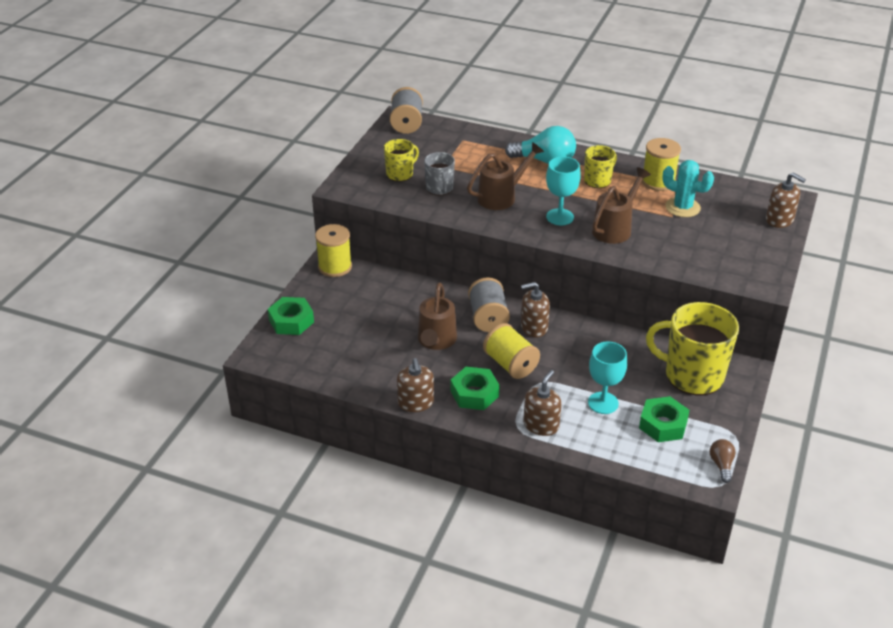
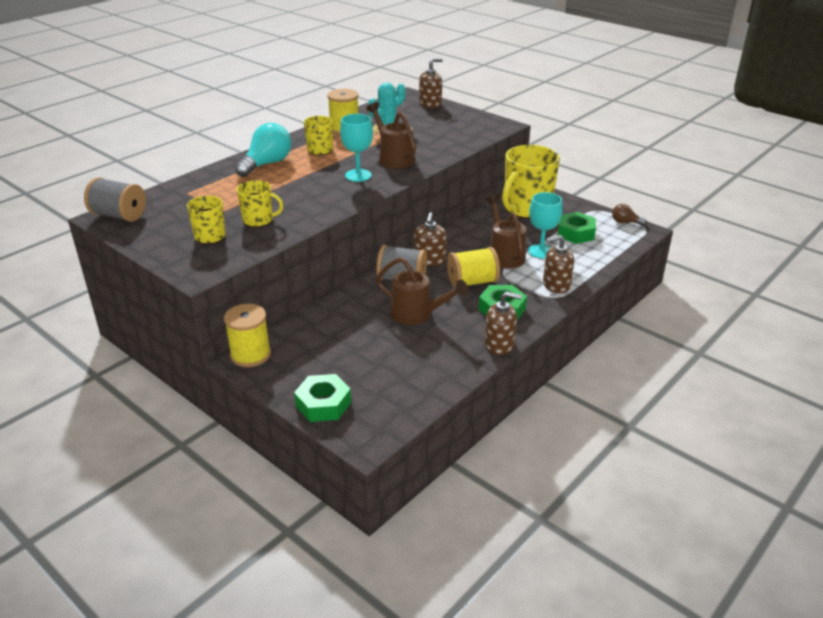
camera: 70 degrees left, 5 degrees down
grey mug [424,152,455,196] -> yellow mug [237,180,283,227]
brown watering can [467,142,544,210] -> brown watering can moved to [486,195,526,268]
brown soap dispenser [523,370,561,436] -> brown soap dispenser turned 60 degrees counterclockwise [543,235,574,293]

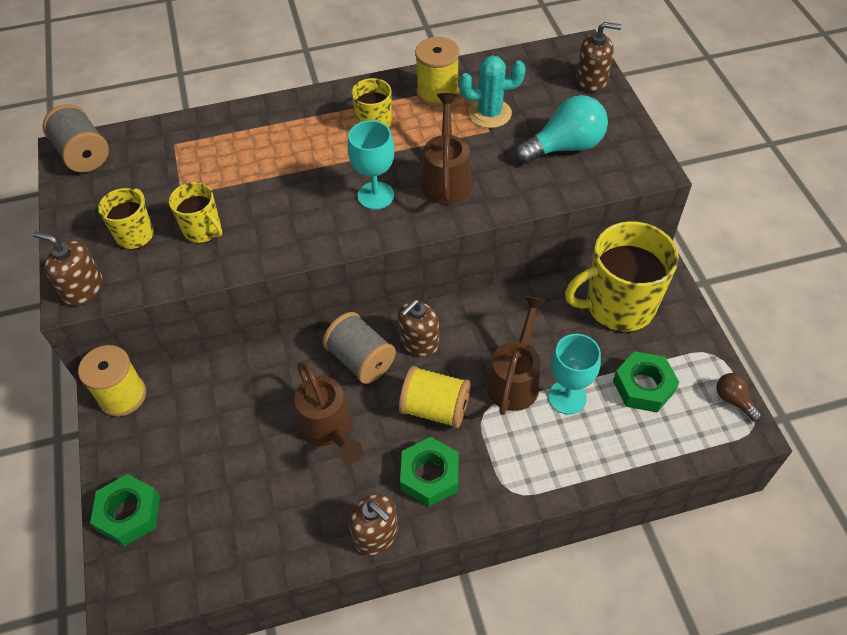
camera: 35 degrees right, 20 degrees up
turquoise light bulb [235,123,291,177] -> turquoise light bulb moved to [515,95,608,164]
brown soap dispenser [543,235,574,293] -> brown soap dispenser moved to [33,231,103,306]

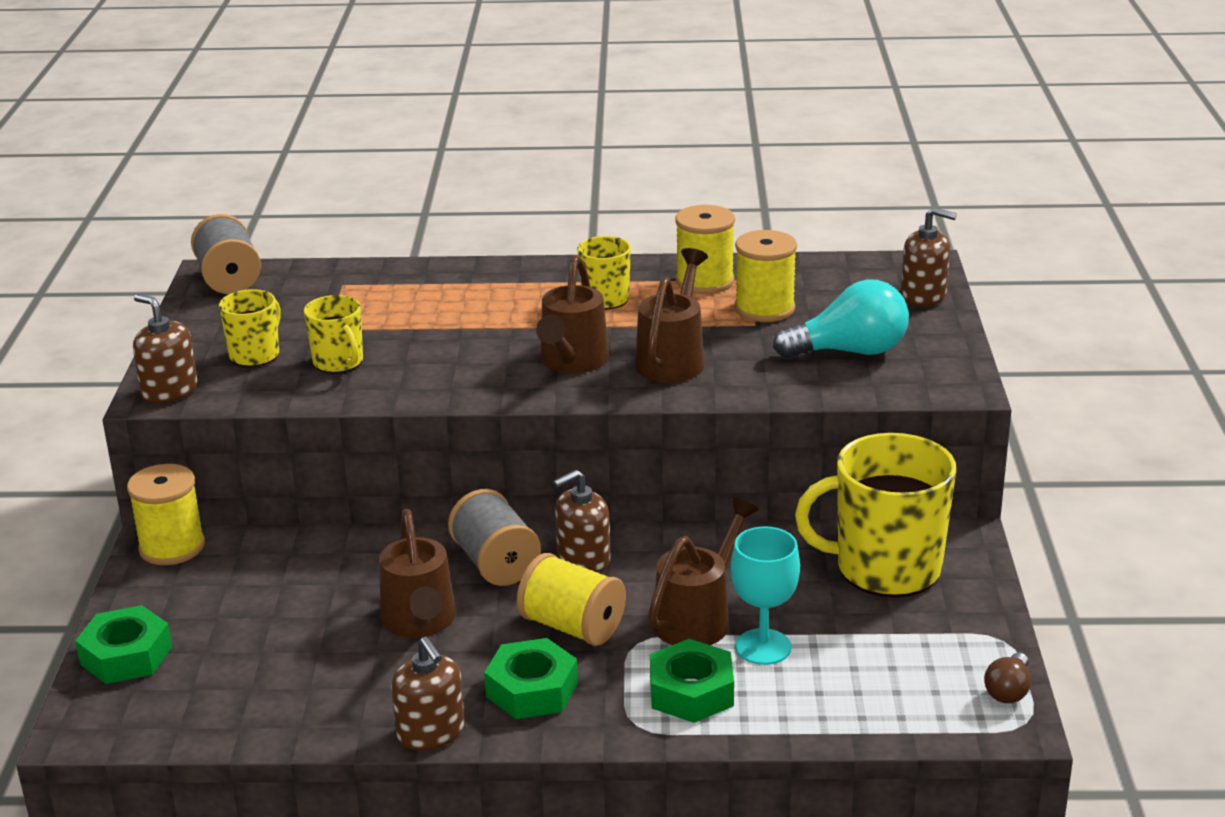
camera: 15 degrees right, 25 degrees down
turquoise goblet [348,120,394,210] -> brown watering can [536,255,609,373]
turquoise cactus [459,55,526,128] -> yellow spool [735,230,797,322]
green nut [613,351,679,412] -> green nut moved to [650,639,734,723]
brown light bulb [716,373,762,422] -> brown light bulb turned 135 degrees counterclockwise [984,652,1031,703]

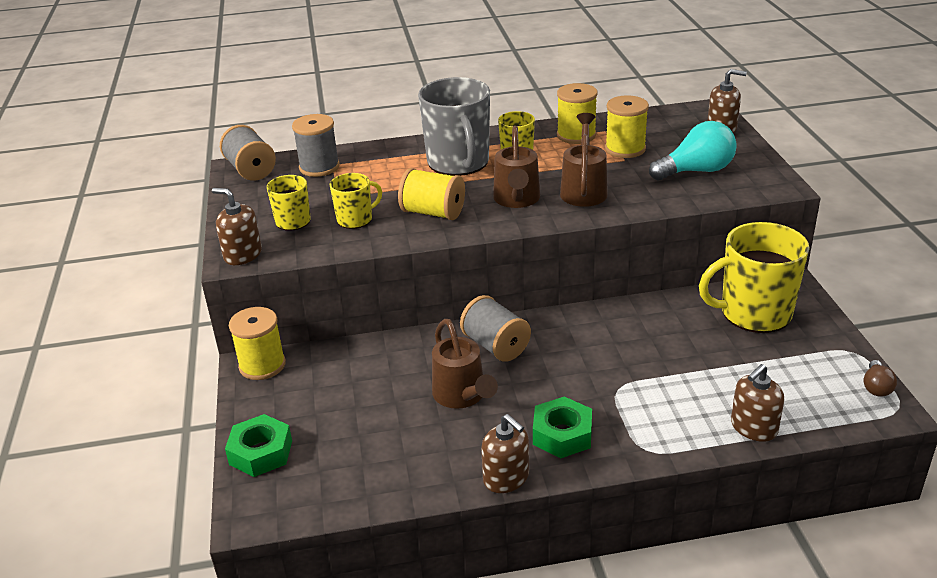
camera: 10 degrees left, 5 degrees up
yellow mug [304,295,363,373] -> yellow mug turned 75 degrees counterclockwise [329,173,382,229]
yellow spool [517,553,626,646] -> yellow spool moved to [398,168,465,220]
brown soap dispenser [553,470,611,573] -> brown soap dispenser moved to [731,364,784,442]
brown watering can [648,497,759,645] -> none
green nut [650,639,734,723] -> none
turquoise goblet [731,526,800,665] -> none
none -> grey spool [292,114,340,177]
none -> grey mug [418,77,490,176]

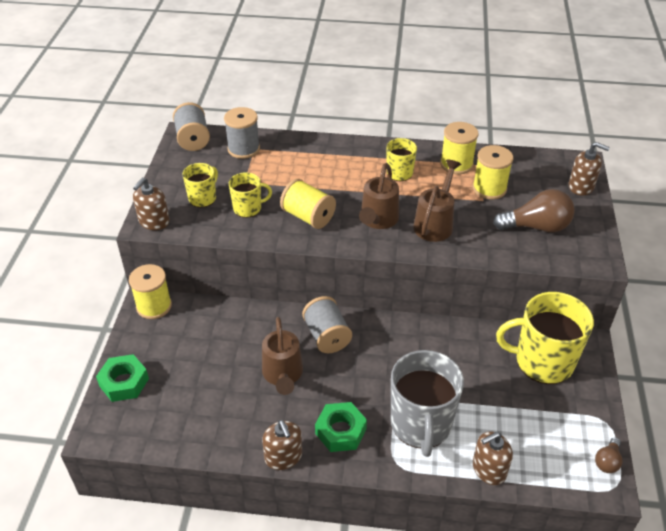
camera: 15 degrees right, 10 degrees up
brown soap dispenser [212,188,262,265] -> brown soap dispenser turned 105 degrees counterclockwise [133,178,170,230]
grey mug [418,77,490,176] -> grey mug moved to [391,350,464,457]
turquoise light bulb [649,121,737,181] -> brown light bulb [493,189,575,232]

